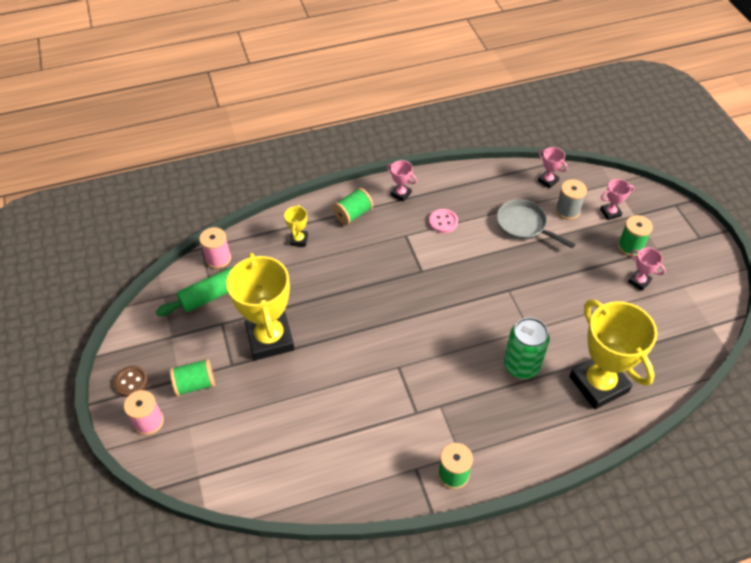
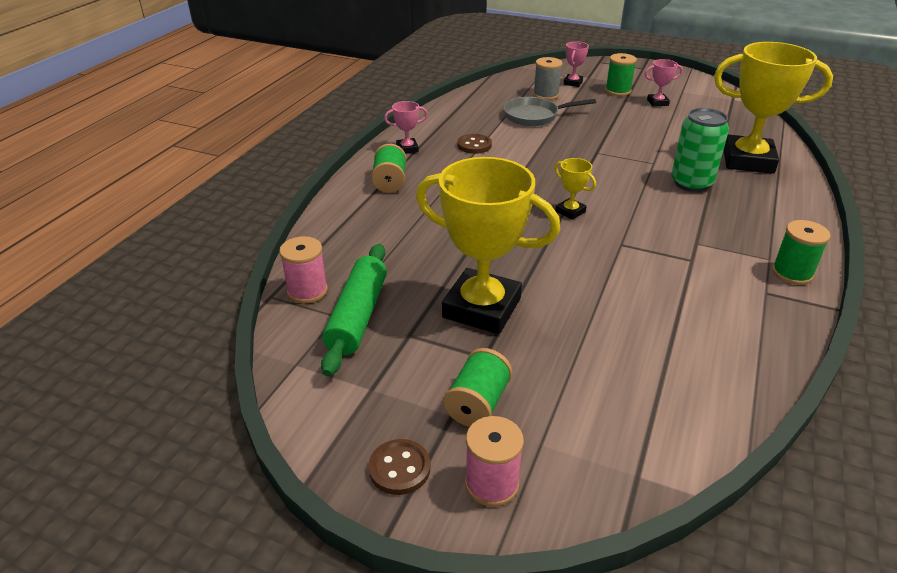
camera: 50 degrees left, 15 degrees down
yellow trophy [284,205,308,247] -> yellow trophy moved to [555,158,596,220]
pink button [429,209,458,233] -> brown button [458,134,492,154]
pink trophy [538,147,568,188] -> none

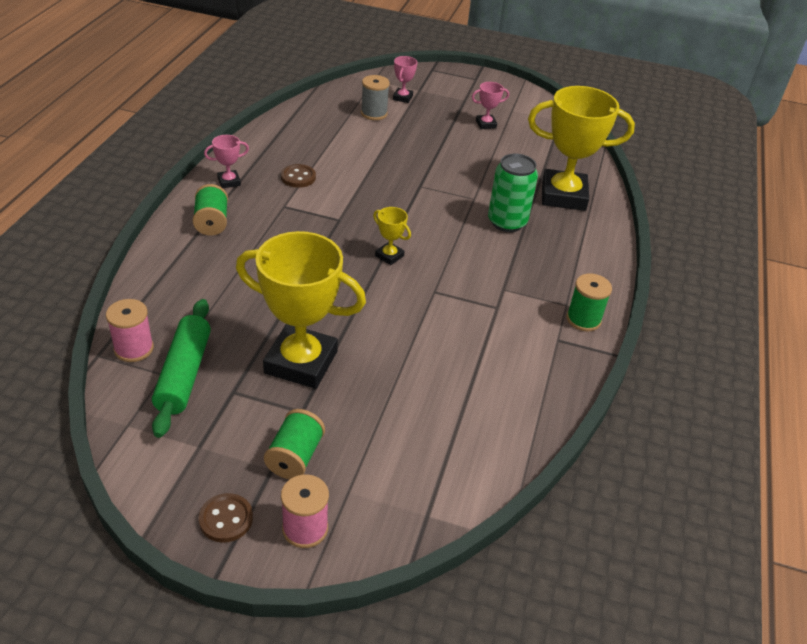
camera: 10 degrees left, 5 degrees up
grey pan [503,97,596,126] -> none
green spool [605,53,637,96] -> none

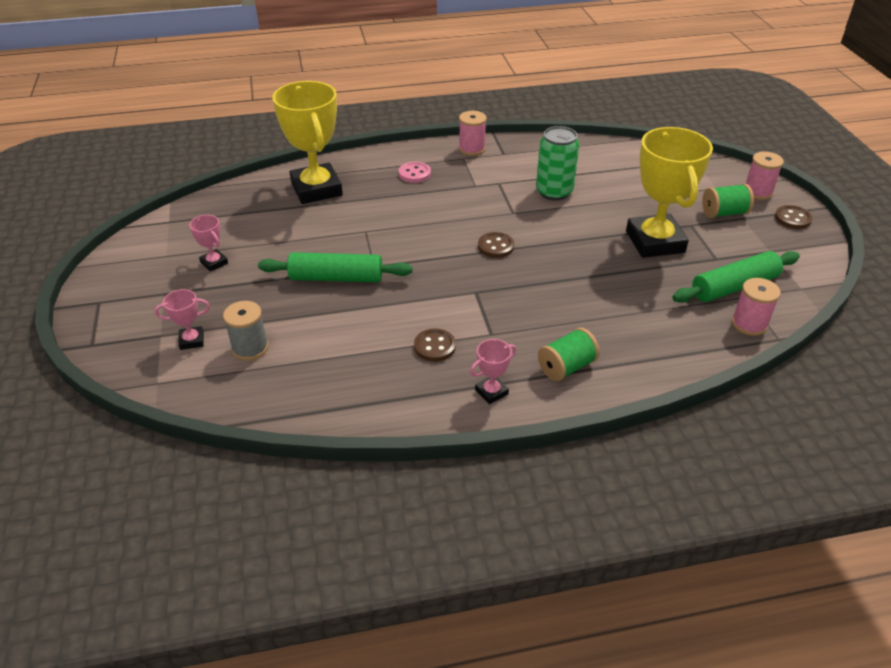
camera: 115 degrees left, 0 degrees up
pink trophy [204,135,249,188] -> pink trophy turned 75 degrees counterclockwise [470,339,516,404]
yellow trophy [373,207,411,265] -> brown button [478,232,514,258]
green can [488,154,538,232] -> green can moved to [536,126,579,201]
green spool [567,273,612,331] -> pink spool [459,111,487,156]
none -> green rolling pin [258,252,413,282]
none -> pink button [399,162,431,183]

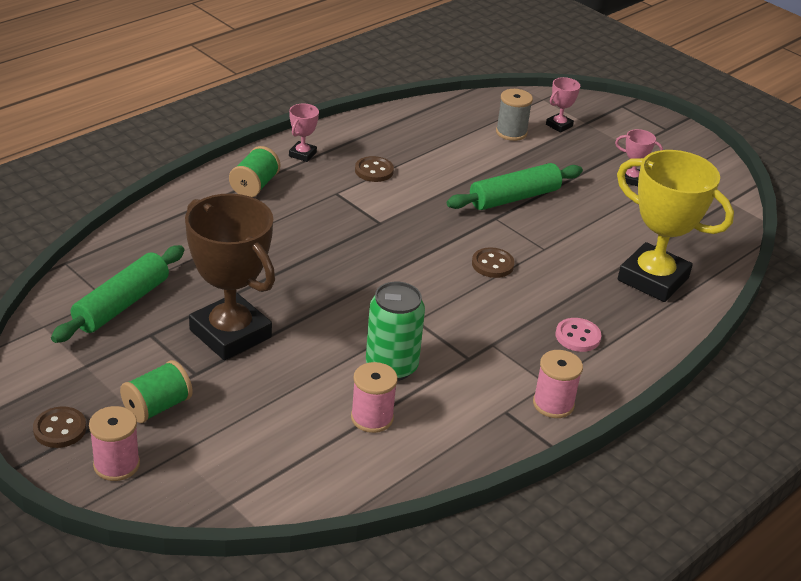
camera: 145 degrees right, 5 degrees down
brown button [478,232,514,258] -> brown button moved to [472,247,515,278]
yellow trophy [626,127,713,258] -> brown trophy [185,194,275,360]
pink spool [731,278,781,336] -> pink spool moved to [351,362,398,433]

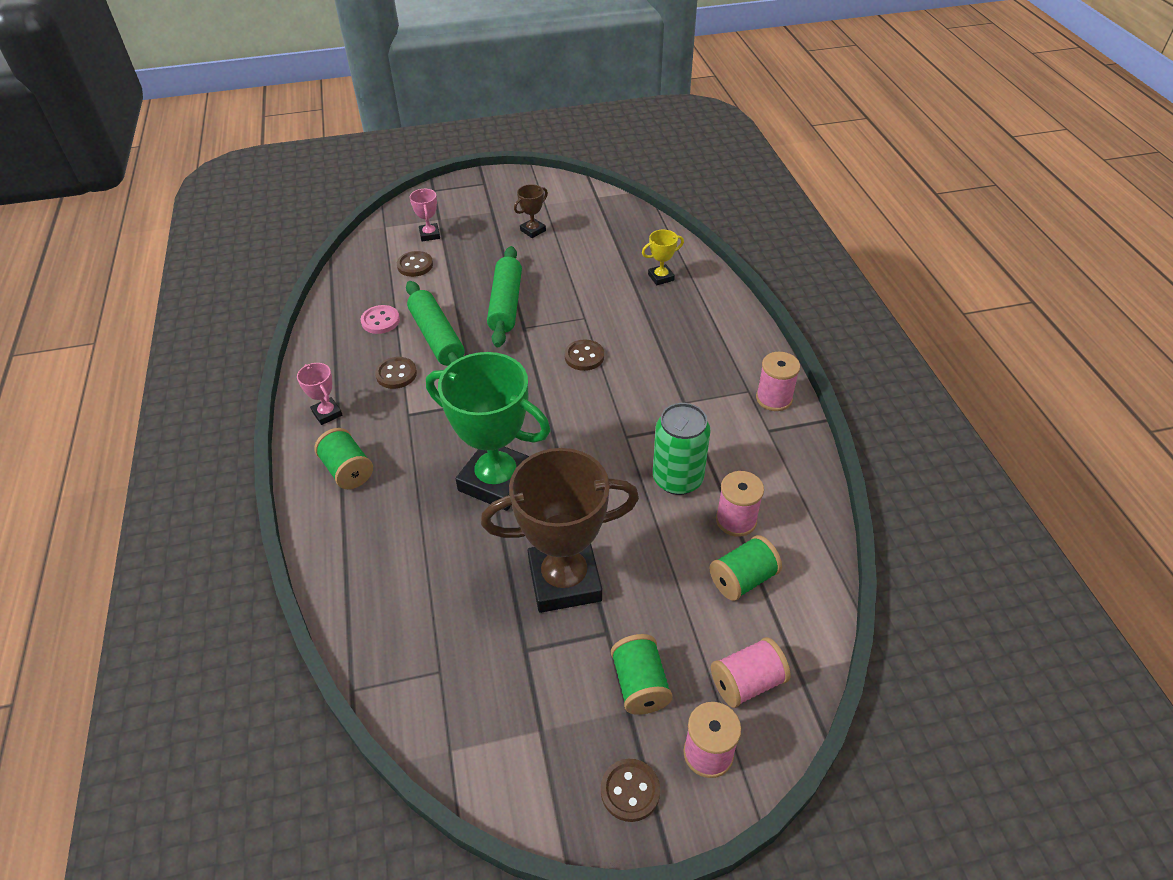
camera: 55 degrees left, 10 degrees up
green rolling pin [51,245,184,343] -> green rolling pin moved to [406,281,464,366]
grey spool [496,89,533,141] -> brown button [397,251,433,277]
pink button [556,318,601,352] -> pink button moved to [361,305,400,334]
pink trophy [615,129,663,186] -> brown trophy [514,184,548,238]
yellow trophy [617,150,734,302] -> yellow trophy [642,229,684,285], size x0.43
none -> green trophy [426,352,551,511]
none -> green spool [710,535,782,601]
none -> pink spool [711,637,790,708]

